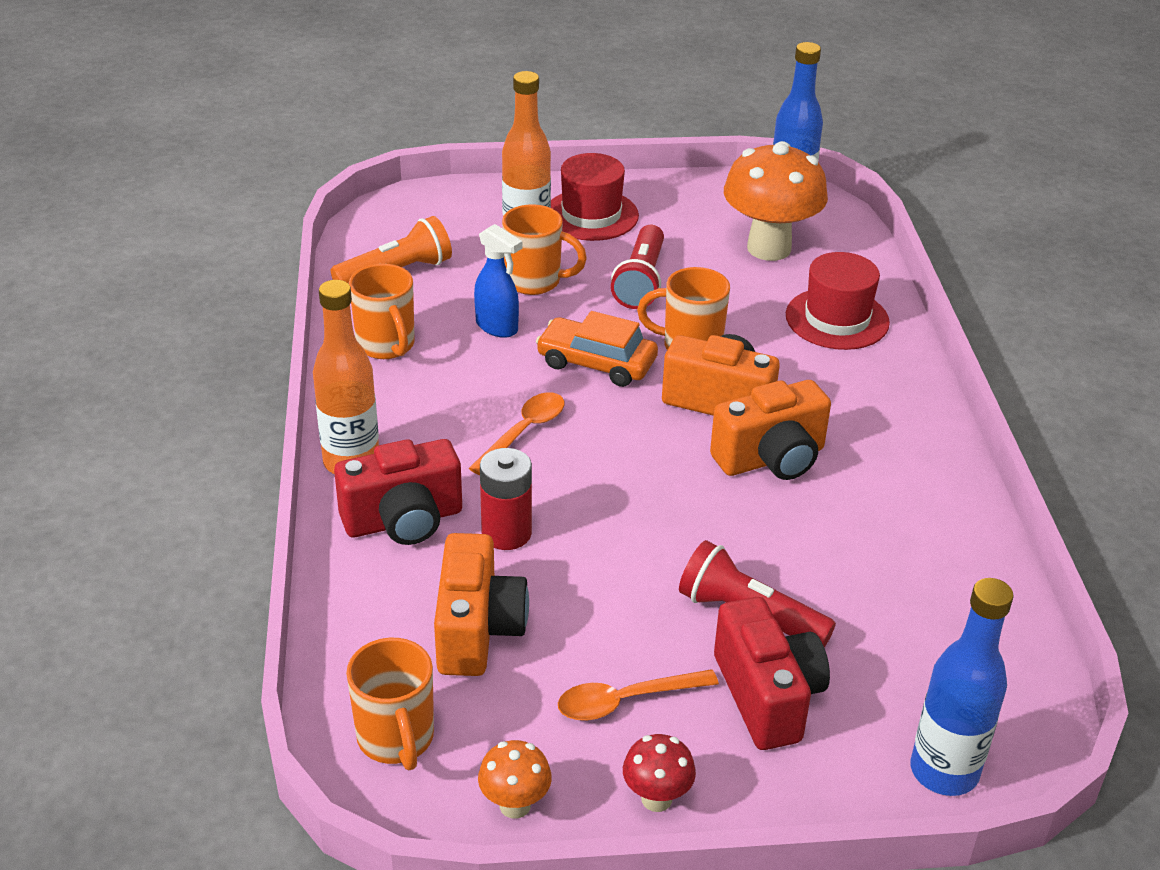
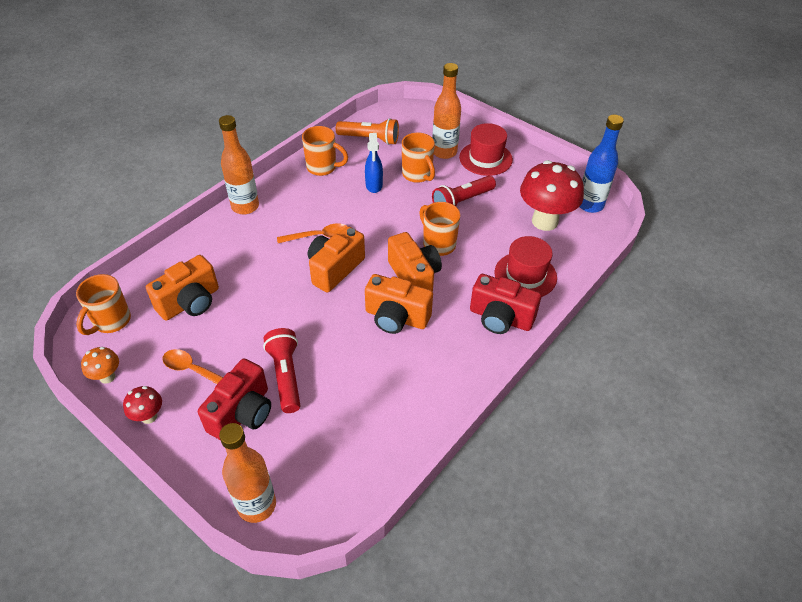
camera: 45 degrees right, 10 degrees up
red camera [334,439,462,545] -> red camera moved to [470,274,541,334]
orange mug [349,264,415,359] -> orange mug turned 90 degrees counterclockwise [302,126,348,176]
red battery [480,448,532,550] -> none
orange car [536,311,658,387] -> none
orange mushroom [724,141,828,261] -> red mushroom [520,160,584,231]
blue bottle [910,578,1013,796] -> orange bottle [219,423,276,523]
none -> orange camera [308,226,365,293]

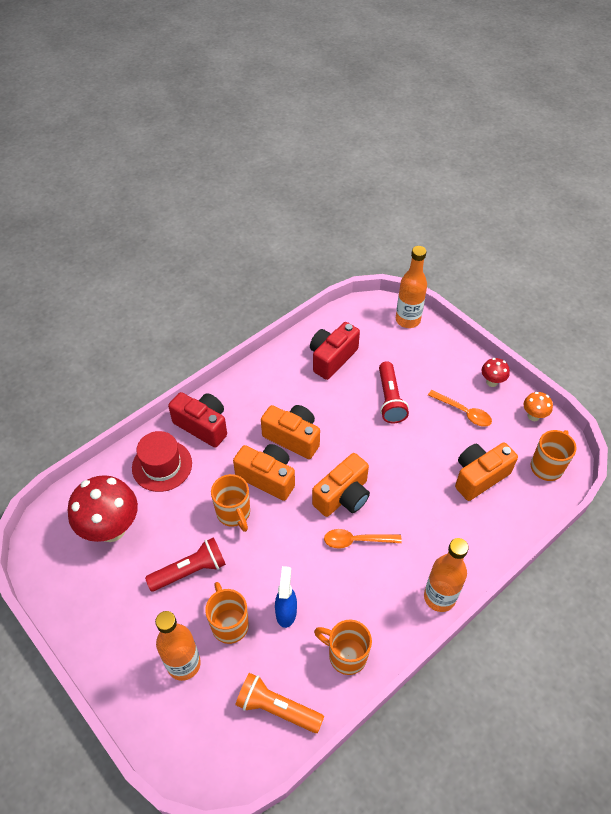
camera: 170 degrees left, 5 degrees up
red camera [198,359,271,440] -> red camera moved to [310,322,360,380]
orange camera [388,232,442,292] -> orange camera turned 135 degrees clockwise [233,444,295,501]
red hat [459,123,513,176] -> none
blue bottle [579,115,624,213] -> none

